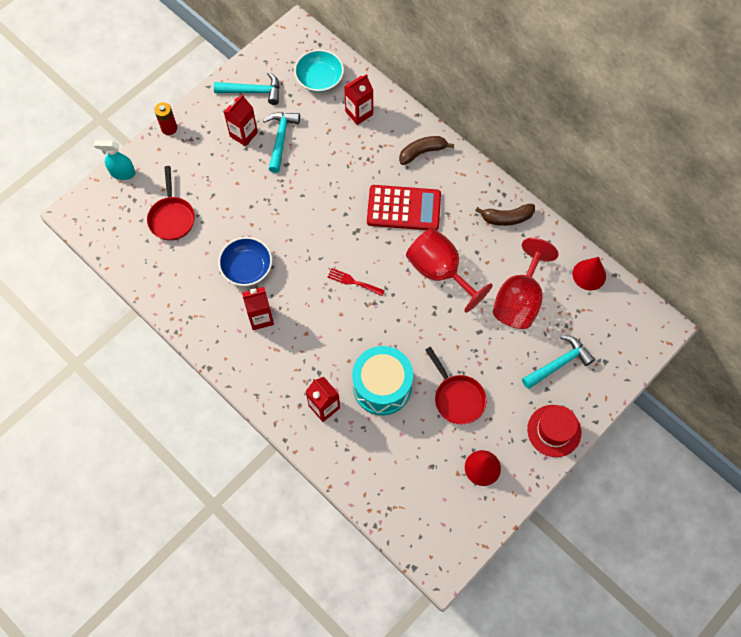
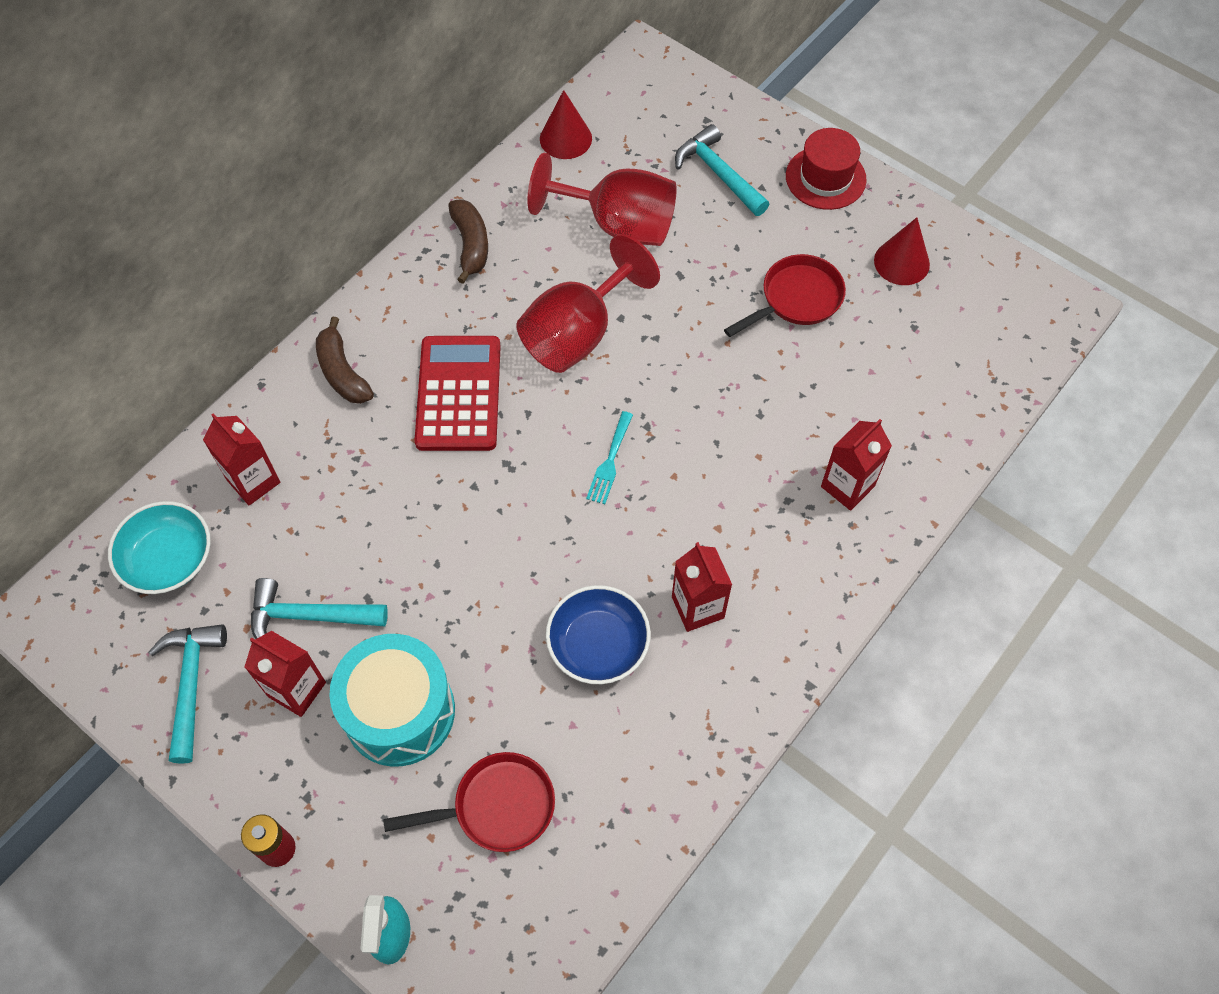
camera: 95 degrees left, 5 degrees down
red fork [328,268,385,296] -> turquoise fork [586,411,633,504]
turquoise drum [352,346,413,415] -> turquoise drum moved to [329,634,455,767]

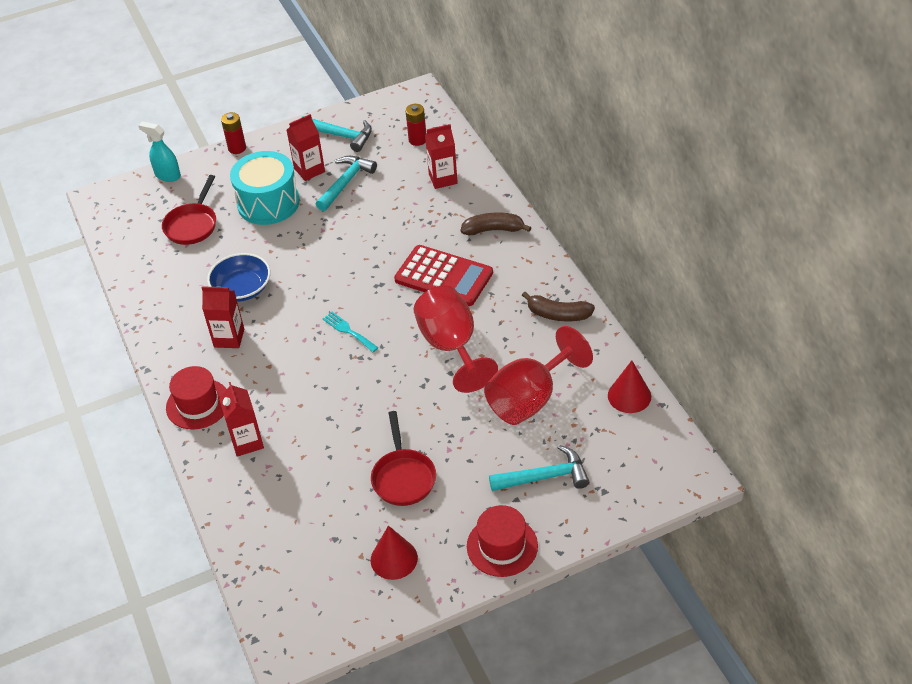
camera: 120 degrees right, 15 degrees down
turquoise bowl [108,501,211,594] -> red battery [405,104,426,146]
none -> red hat [166,366,227,430]

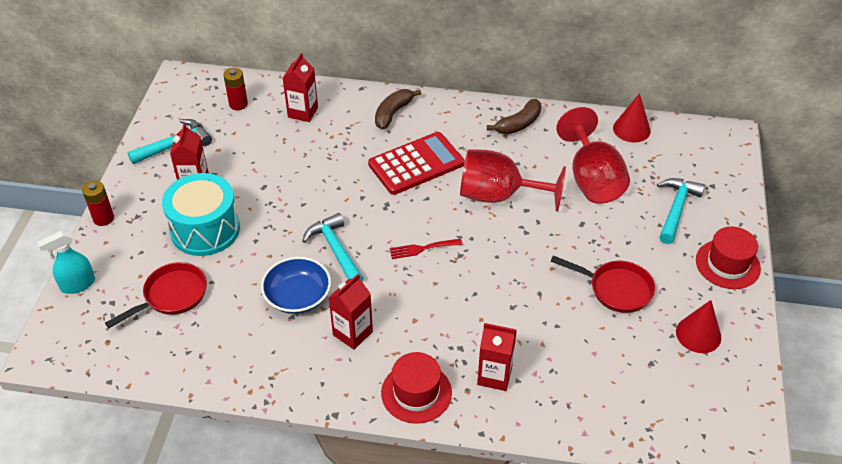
camera: 60 degrees left, 0 degrees up
red pan [162,175,216,245] -> red pan turned 90 degrees counterclockwise [105,262,207,328]
turquoise hammer [316,156,377,211] -> turquoise hammer moved to [302,213,364,282]
turquoise fork [323,312,378,352] -> red fork [389,239,462,259]

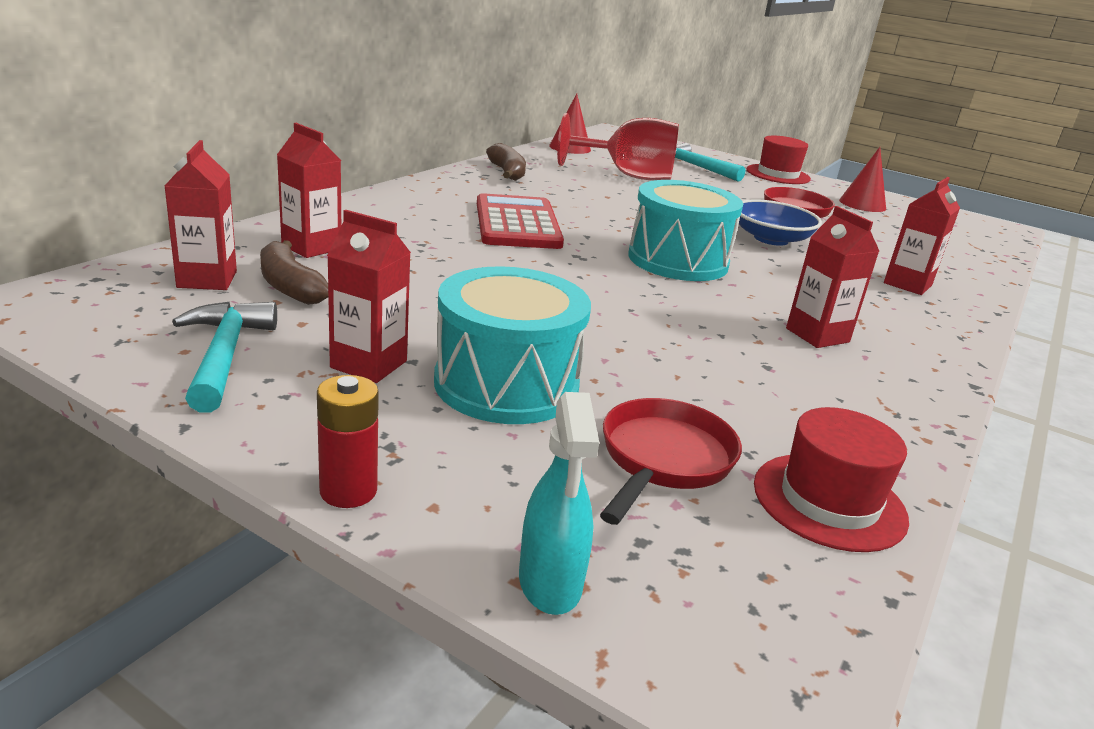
camera: 70 degrees left, 20 degrees down
red pan [105,262,207,328] -> red pan turned 45 degrees clockwise [600,398,742,525]
red battery [223,68,248,110] -> red carton [165,140,237,290]
blue bowl [261,257,331,314] -> blue bowl moved to [739,199,822,246]
turquoise hammer [302,213,364,282] -> none
brown banana [375,89,421,129] -> brown banana moved to [260,240,328,305]
red hat [381,352,452,424] -> red hat moved to [754,407,909,552]
red fork [389,239,462,259] -> turquoise drum [628,180,743,281]
red goblet [460,149,566,212] -> none

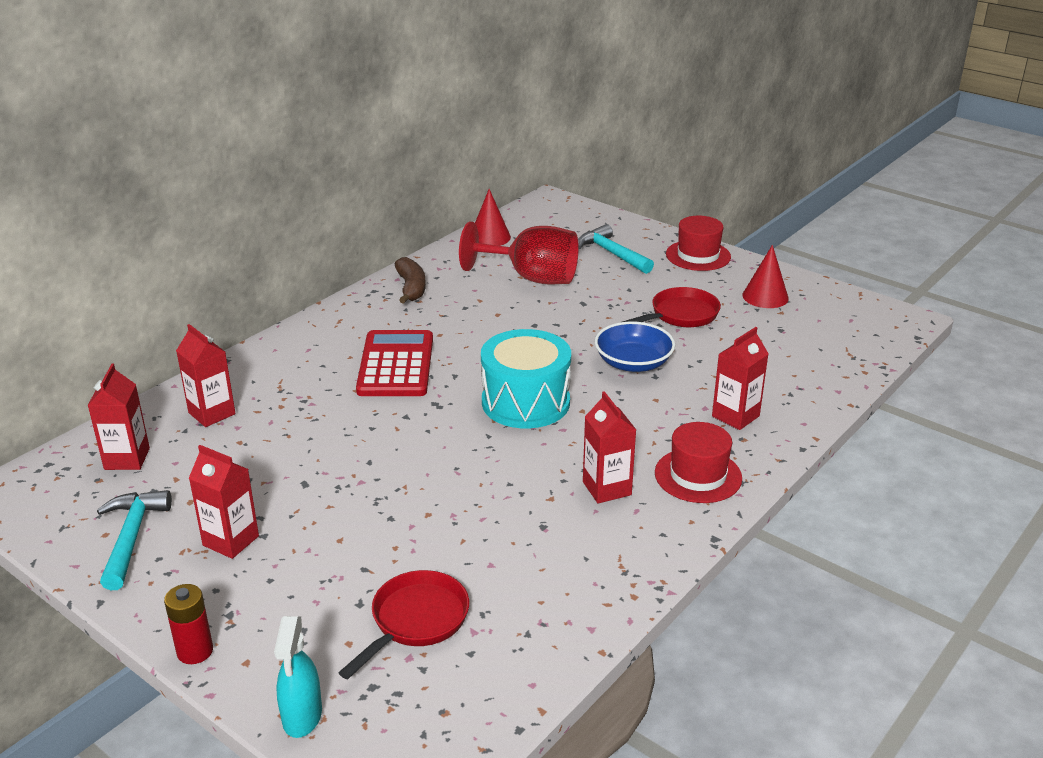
camera: 10 degrees right, 5 degrees up
brown banana [260,240,328,305] -> none
turquoise drum [434,266,591,424] -> none
red hat [754,407,909,552] -> red hat moved to [655,422,742,503]

